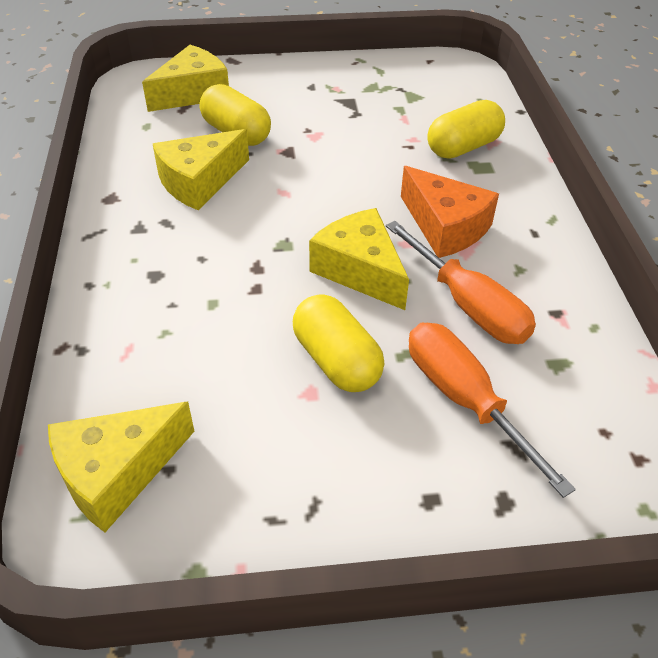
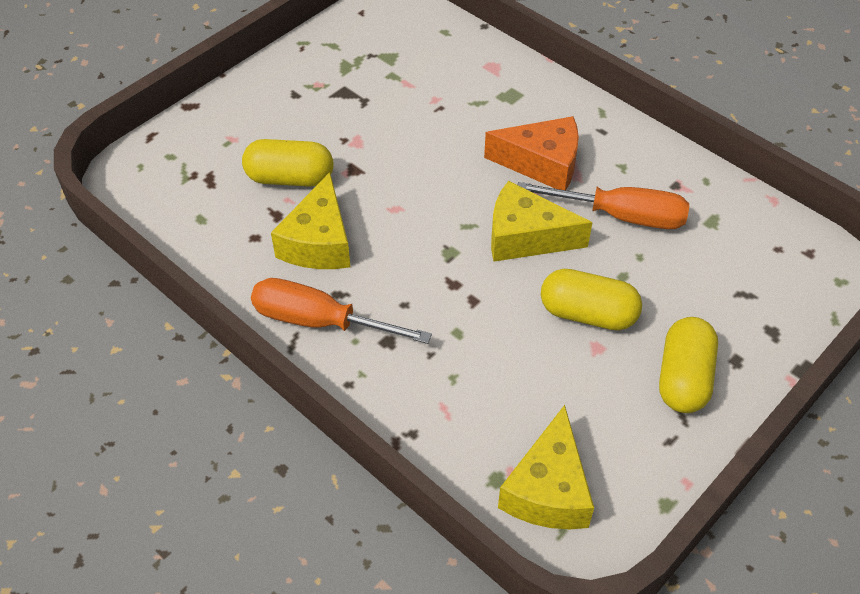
camera: 40 degrees left, 5 degrees up
yellow cheese [142,45,229,112] -> none
orange screwdriver [409,322,576,498] -> orange screwdriver moved to [251,278,432,344]
yellow capsule [427,100,505,159] -> yellow capsule moved to [659,317,718,413]

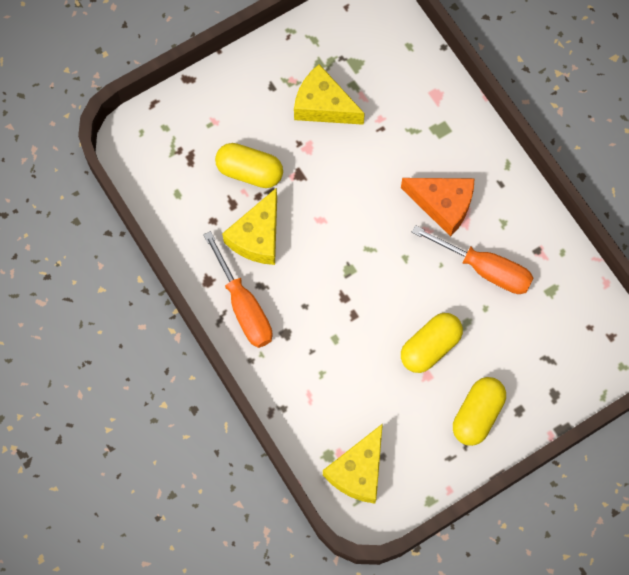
camera: 15 degrees right, 20 degrees up
orange screwdriver [251,278,432,344] -> orange screwdriver turned 150 degrees counterclockwise [203,231,272,348]
yellow cheese [491,181,593,262] -> yellow cheese moved to [294,64,365,125]
yellow capsule [541,269,642,331] -> yellow capsule turned 75 degrees counterclockwise [401,313,463,373]

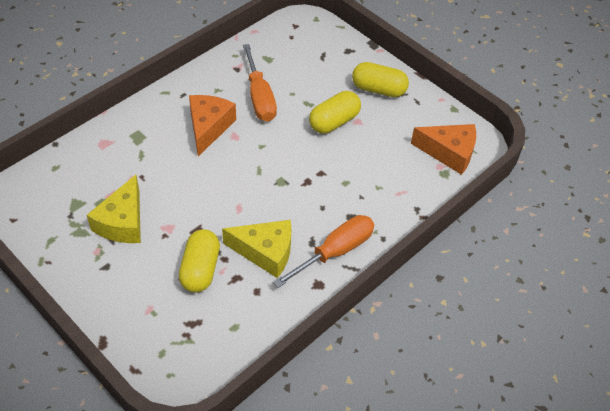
camera: 105 degrees left, 20 degrees down
yellow cheese [323,423,383,504] -> orange cheese [411,124,476,175]
yellow capsule [401,313,463,373] -> yellow capsule turned 75 degrees counterclockwise [309,91,361,134]
orange screwdriver [412,225,534,294] -> orange screwdriver turned 150 degrees clockwise [243,44,277,122]

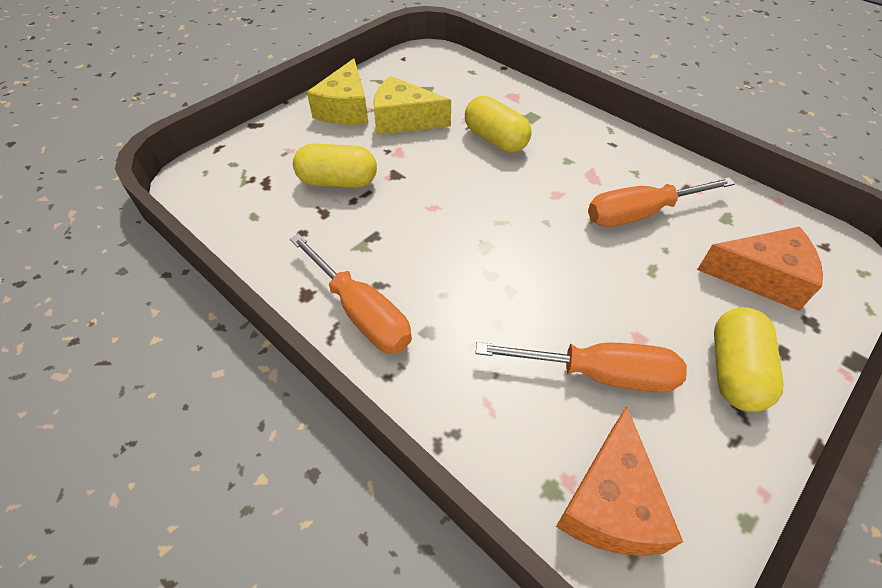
camera: 90 degrees right, 0 degrees up
orange cheese [189,95,236,156] -> orange cheese moved to [697,227,823,311]
yellow cheese [222,220,292,278] -> yellow cheese moved to [307,58,369,125]
yellow capsule [309,91,361,134] -> yellow capsule moved to [465,96,531,152]
none -> orange screwdriver [475,342,687,393]

